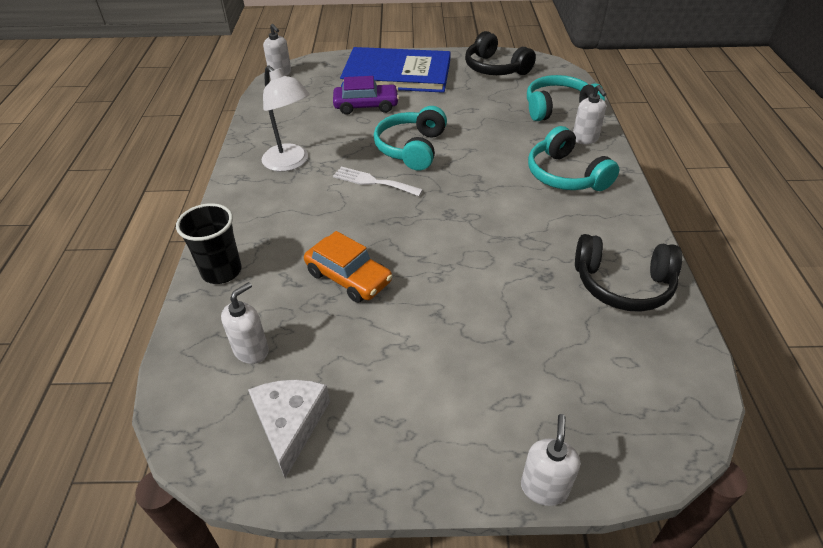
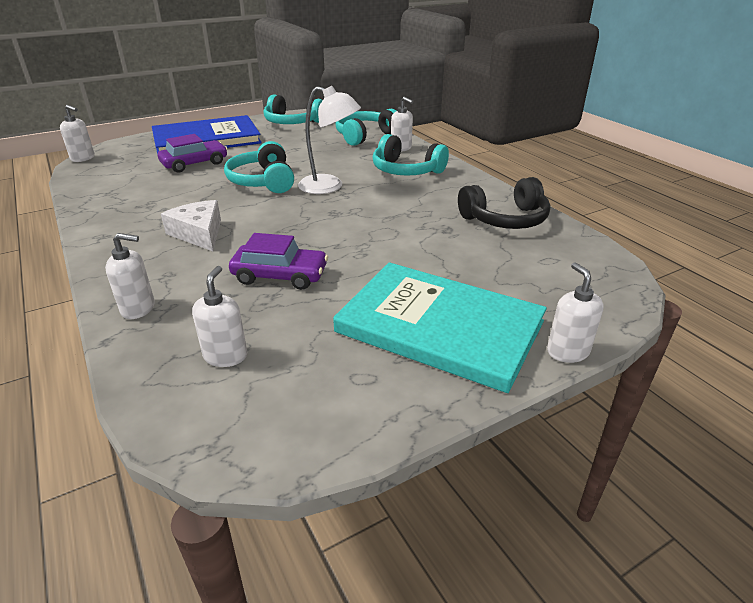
camera: 30 degrees left, 10 degrees down
black cup [176,203,241,284] -> white soap dispenser [105,233,155,319]
white cheese [248,380,330,478] -> white cheese moved to [161,200,221,251]
white lamp [262,65,310,172] -> white lamp moved to [298,86,361,194]
orange car [304,231,392,303] -> purple car [229,233,328,290]
white fork [333,166,423,196] -> none
black headphones [465,31,536,75] -> turquoise headphones [264,94,323,124]
none -> turquoise book [333,262,547,393]

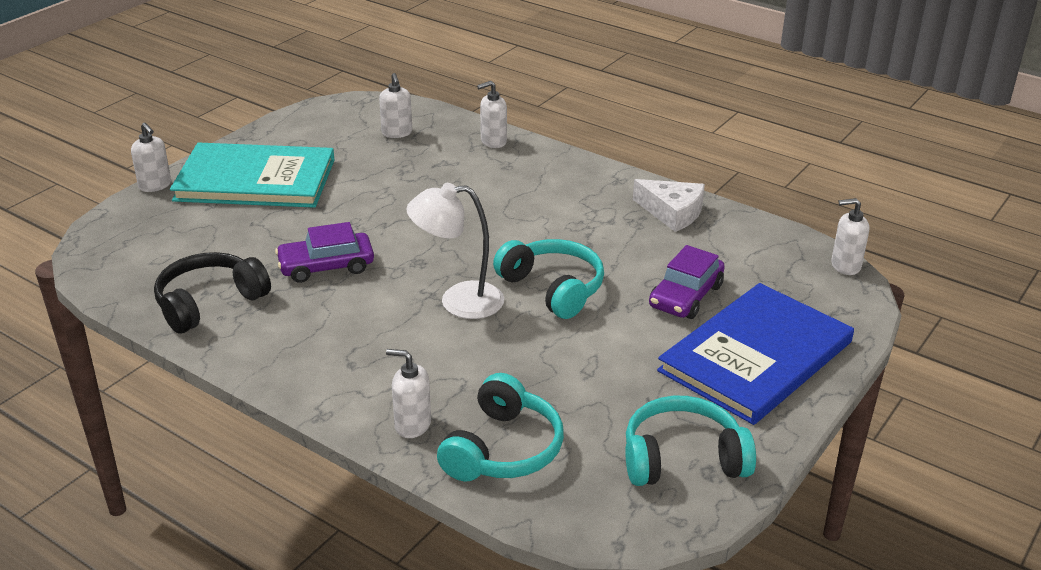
camera: 155 degrees right, 0 degrees up
white cheese [161,200,221,251] -> white cheese moved to [633,179,705,232]
purple car [229,233,328,290] -> purple car moved to [275,222,374,283]
turquoise headphones [373,134,449,176] -> none

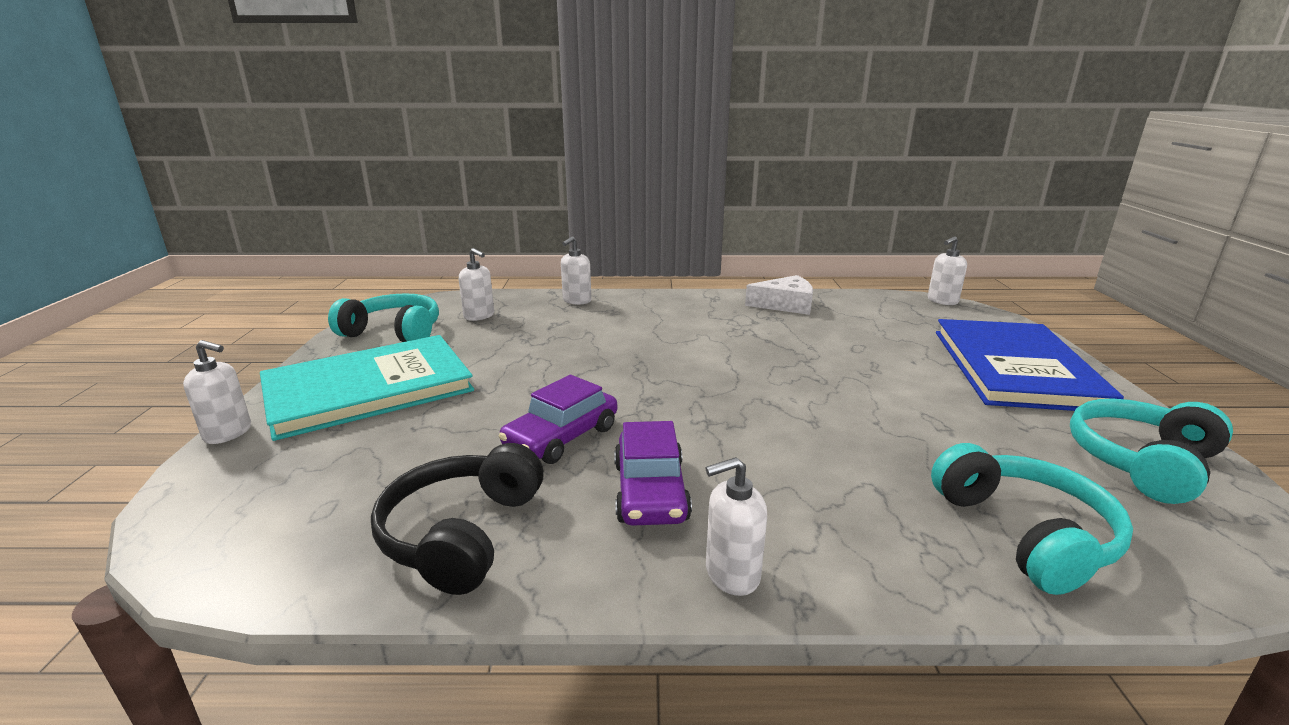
camera: 35 degrees left, 10 degrees down
white soap dispenser [386,349,431,438] -> white soap dispenser moved to [706,457,767,596]
white lamp [406,183,504,319] -> none
turquoise headphones [493,239,604,319] -> turquoise headphones moved to [328,293,439,342]
purple car [649,245,725,319] -> purple car moved to [614,421,692,526]

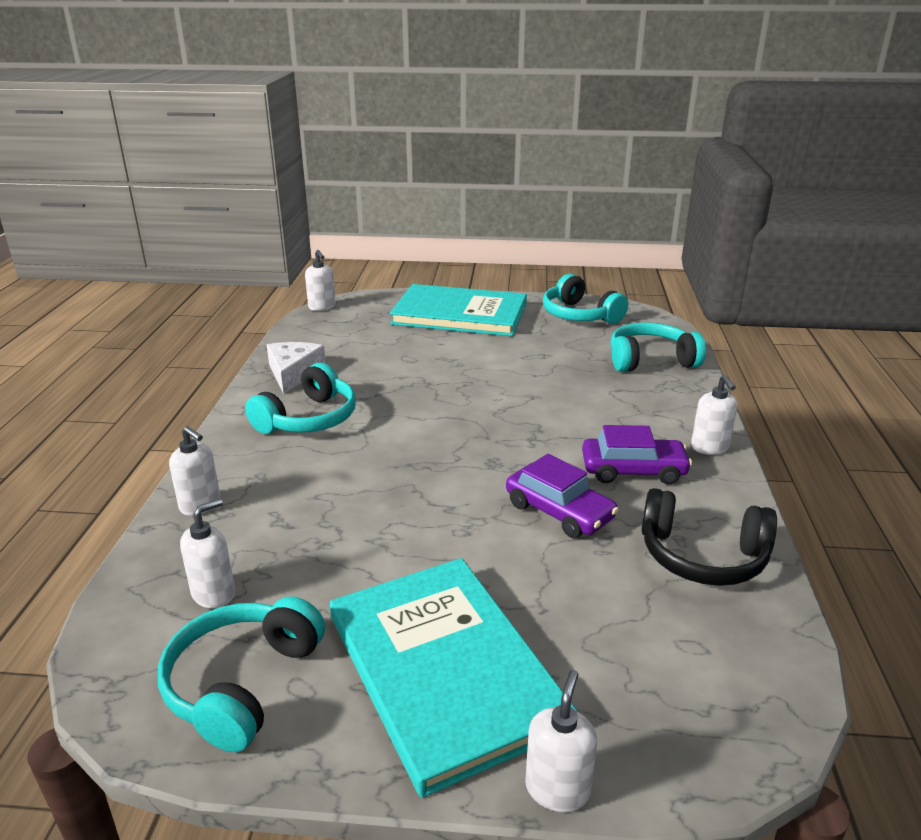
camera: 85 degrees left, 5 degrees up
blue book [936,319,1124,411] -> turquoise book [390,284,527,336]
none -> turquoise headphones [245,363,356,434]

